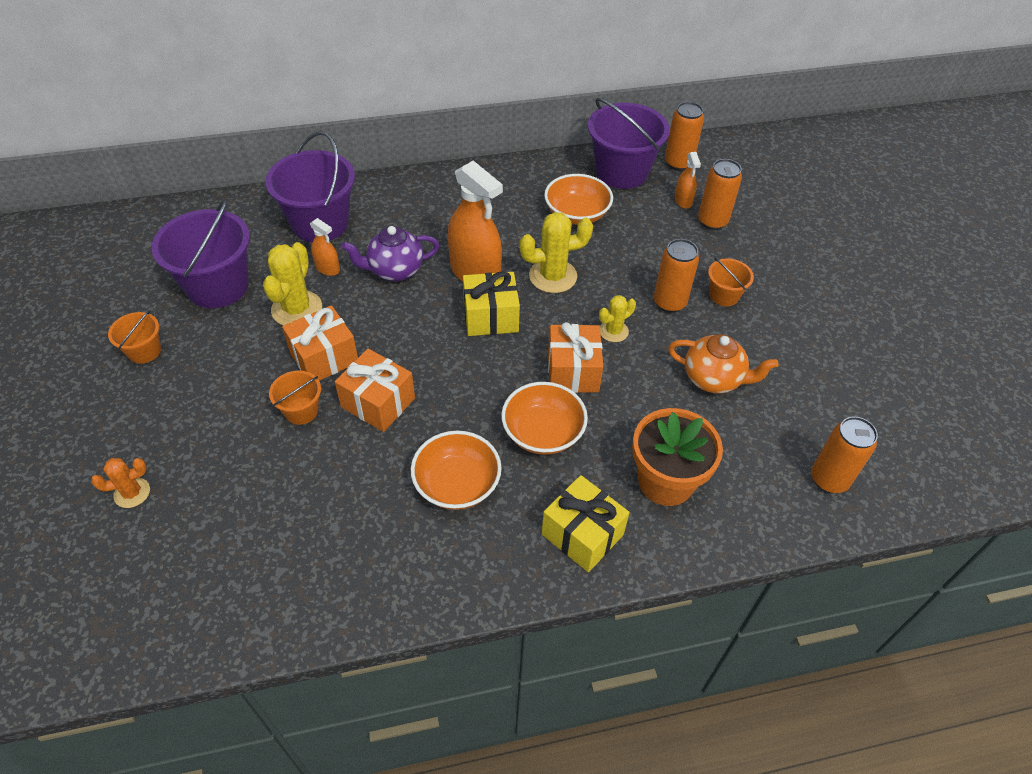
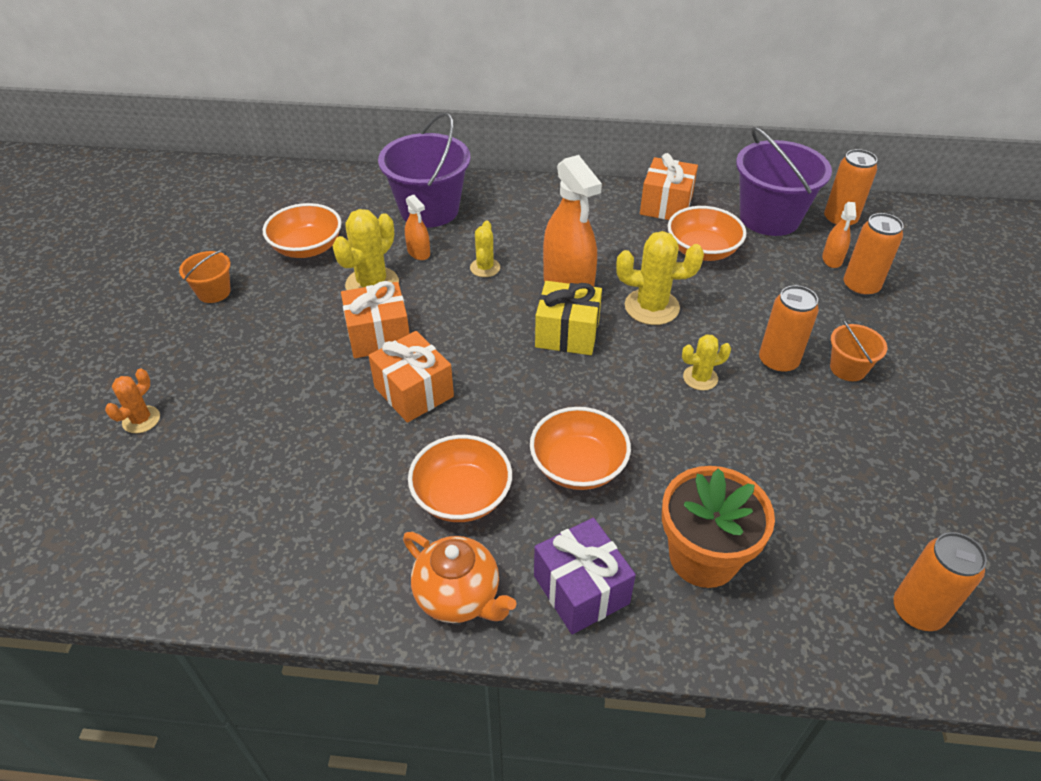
camera: 20 degrees right, 5 degrees down
orange cactus [91,458,150,508] -> orange cactus turned 60 degrees counterclockwise [105,368,160,433]
purple bucket [151,198,250,308] -> orange bowl [263,203,342,258]
orange bucket [269,370,321,425] -> none
purple teapot [341,226,440,281] -> yellow cactus [470,220,500,277]
yellow gift [542,475,630,572] -> purple gift [534,518,636,634]
orange gift [548,322,603,393] -> orange gift moved to [640,153,698,220]
orange teapot [668,334,778,393] -> orange teapot moved to [403,532,517,623]

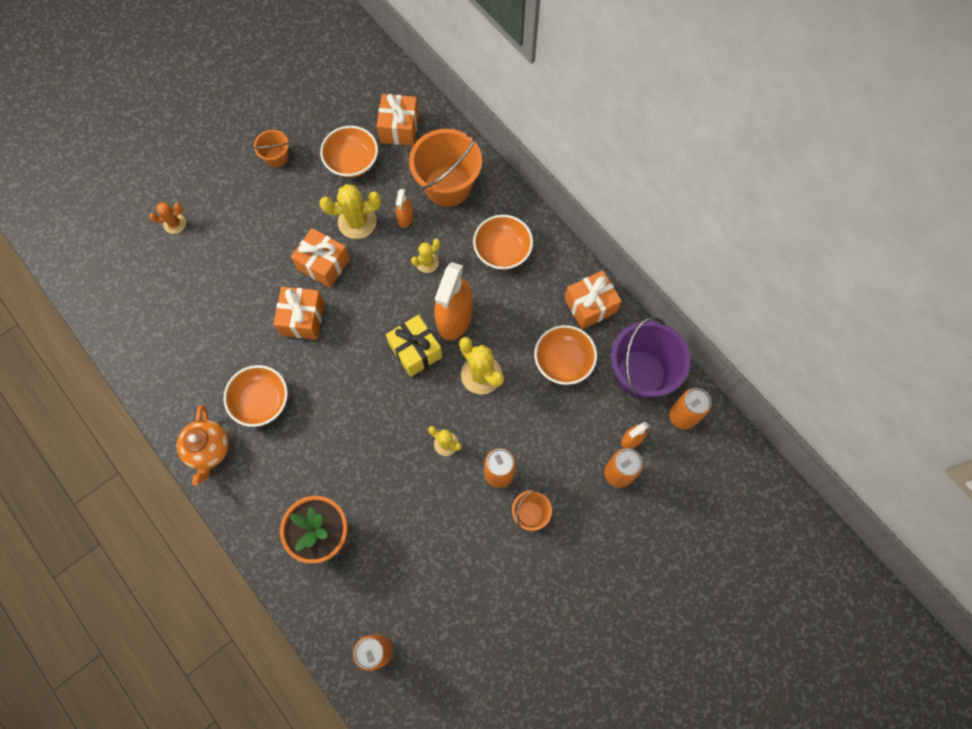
camera: 45 degrees right, 25 degrees up
purple bucket [378,112,471,228] -> orange bucket [409,129,482,207]
orange bowl [530,407,631,490] -> orange bowl moved to [473,215,533,269]
purple gift [534,518,636,634] -> none
none -> orange gift [377,94,419,146]

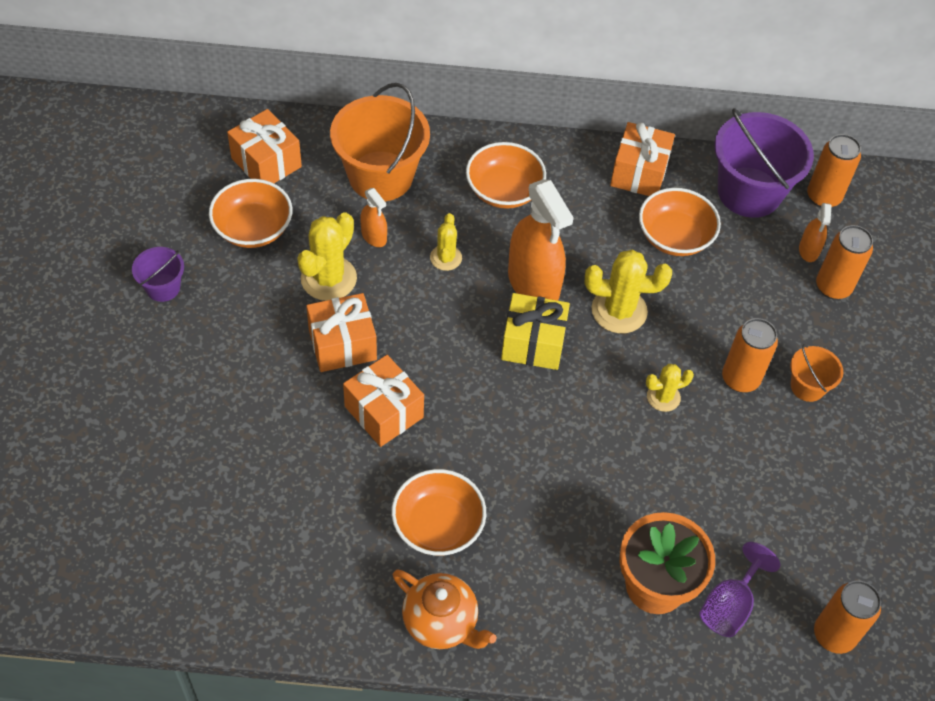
camera: 50 degrees left, 15 degrees down
orange cactus [149,202,186,234] -> none
orange bucket [253,130,289,168] -> purple bucket [132,247,184,302]
none -> purple goblet [699,542,780,637]

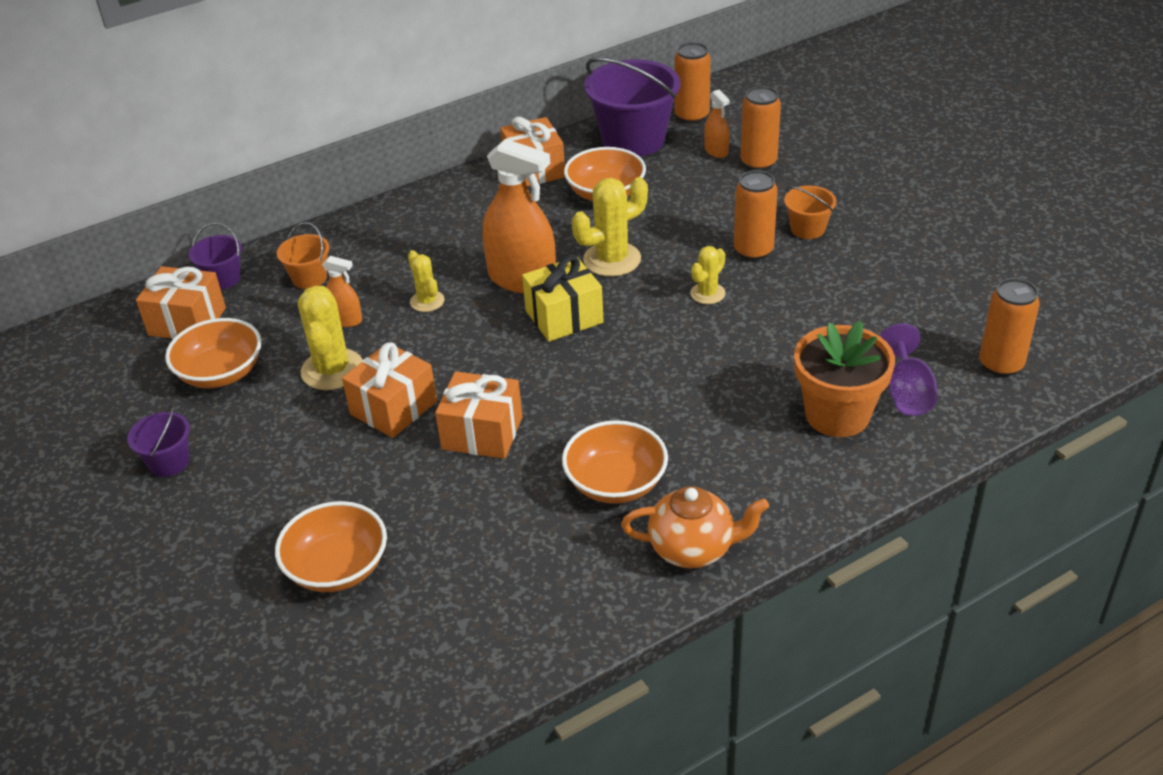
camera: 30 degrees left, 15 degrees down
orange bucket [330,83,430,201] -> orange bucket [277,222,330,289], size x0.49
orange bowl [466,142,546,209] -> orange bowl moved to [275,501,387,592]
none -> purple bucket [189,223,242,289]

